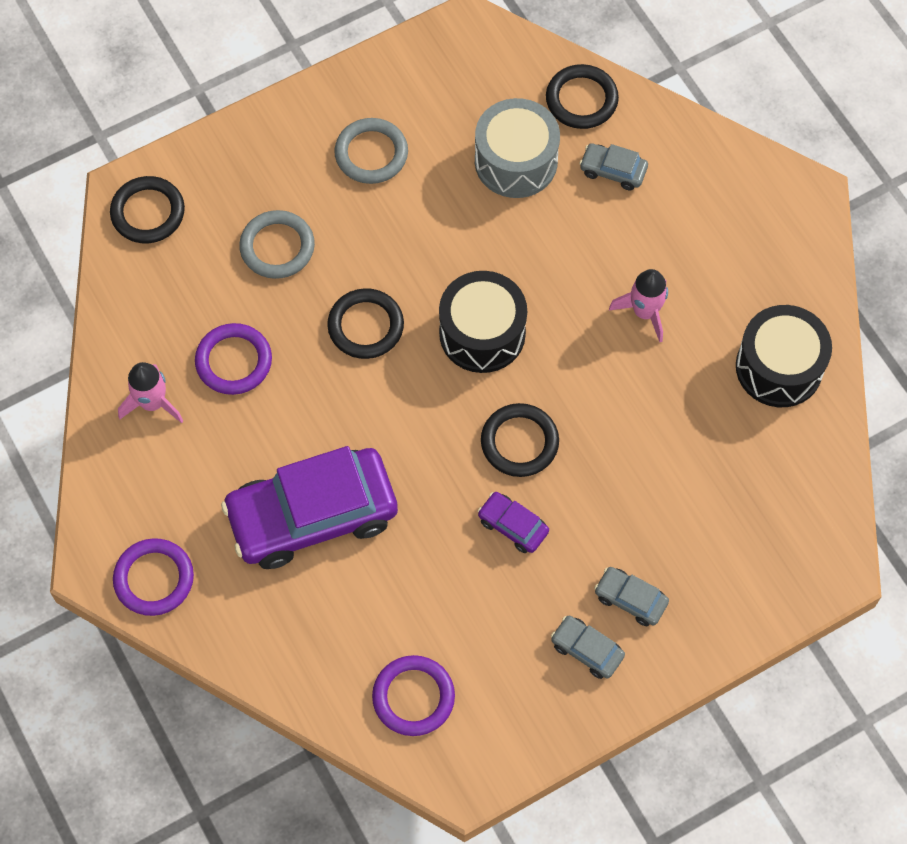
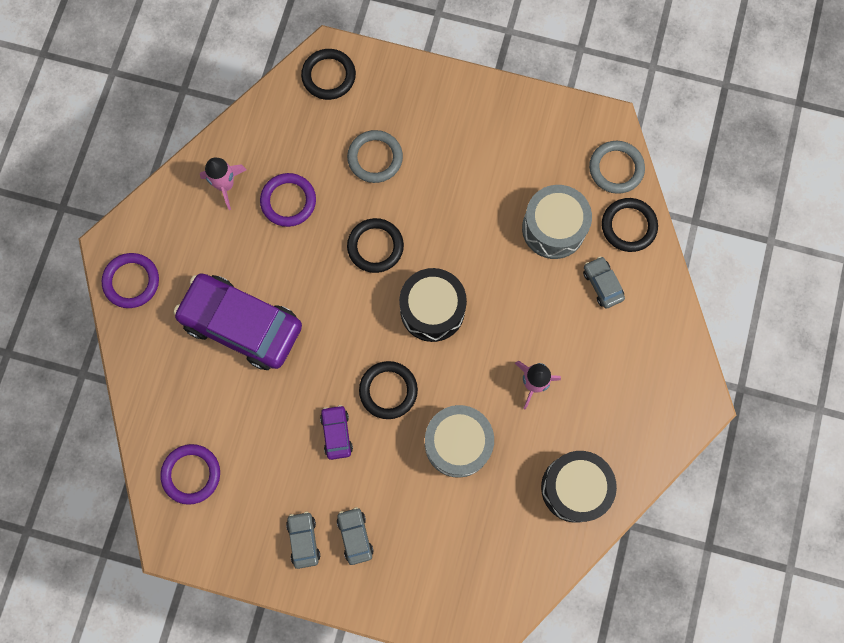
camera: 45 degrees right, 10 degrees up
grey ring [334,118,408,184] -> grey ring moved to [589,141,645,194]
none -> grey drum [425,405,494,478]

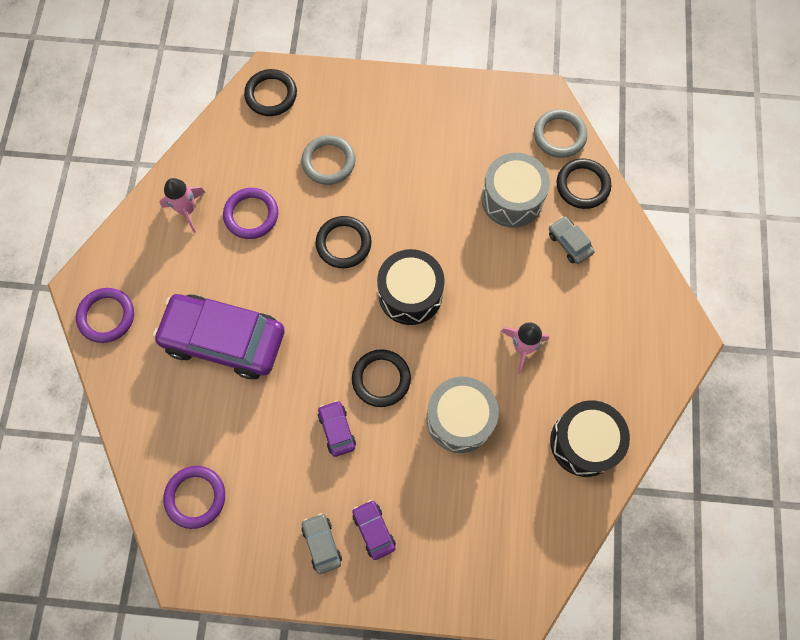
camera: 10 degrees left, 5 degrees down
grey car [337,507,374,565] -> purple car [352,500,396,560]

